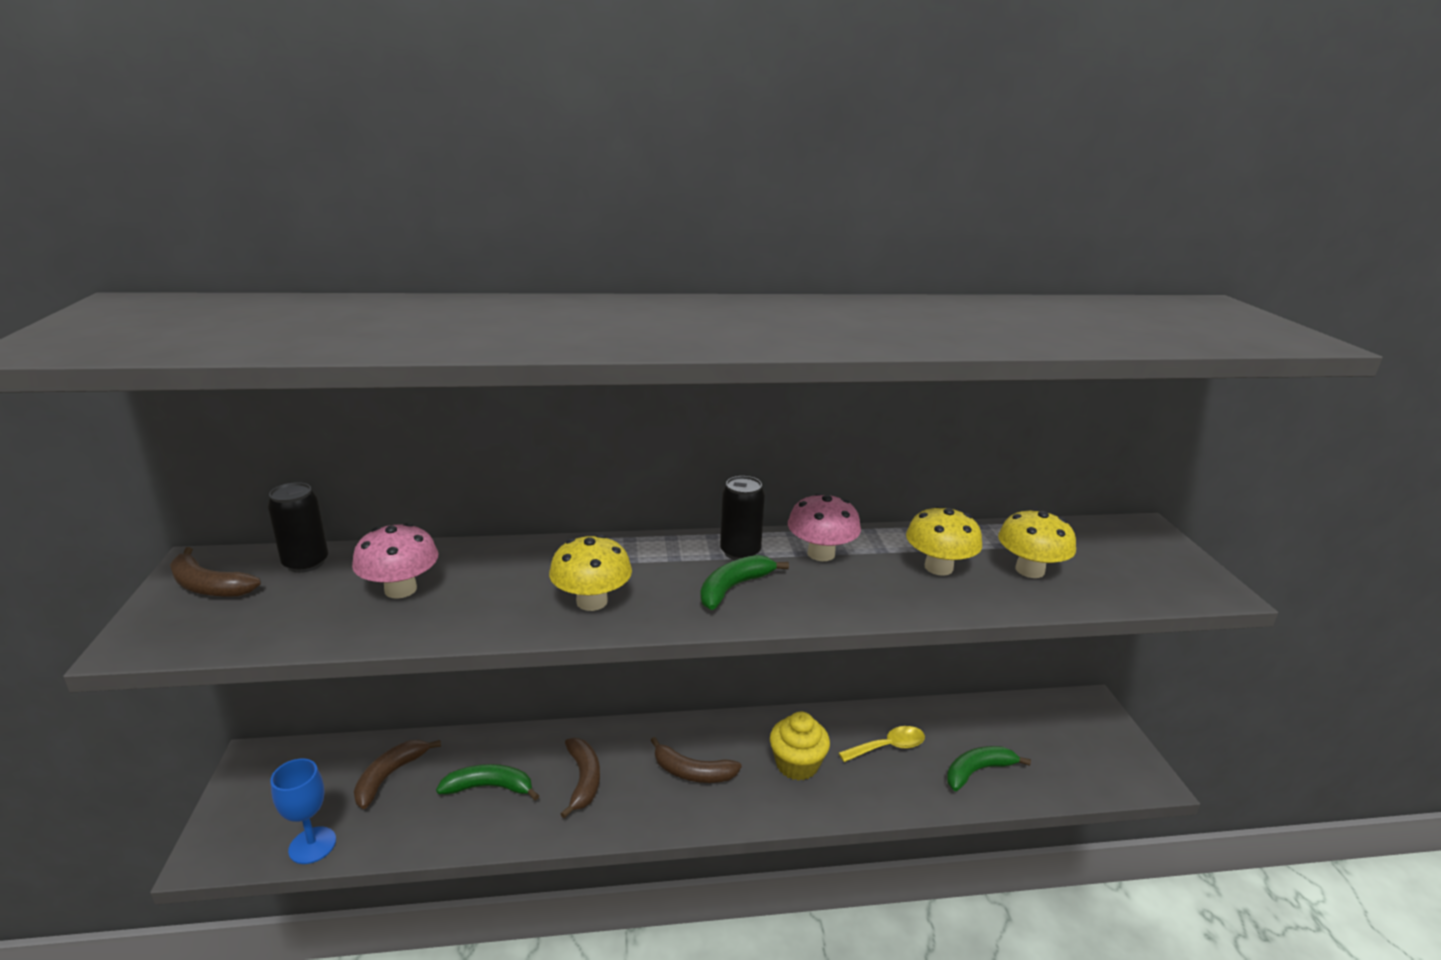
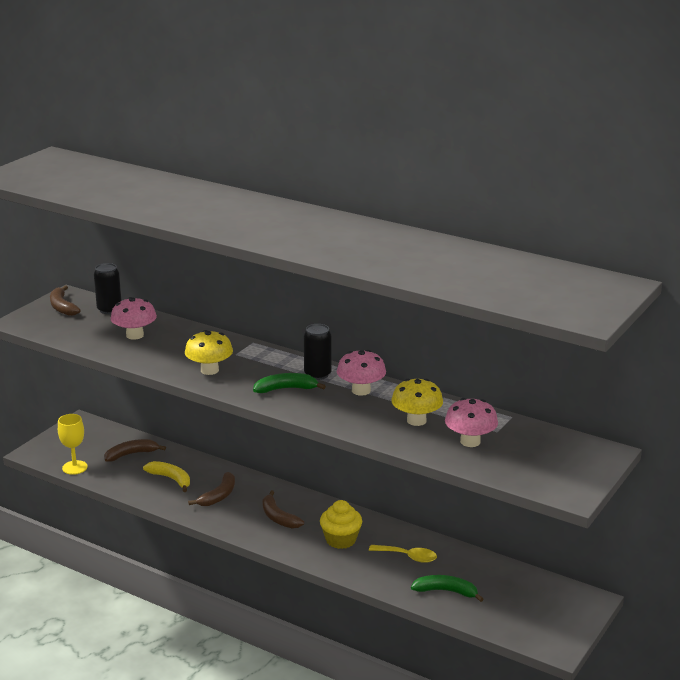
camera: 40 degrees right, 0 degrees up
blue goblet [270,758,336,864] -> yellow goblet [58,414,88,475]
green banana [436,764,539,801] -> yellow banana [143,461,190,492]
yellow mushroom [998,508,1076,578] -> pink mushroom [445,398,498,447]

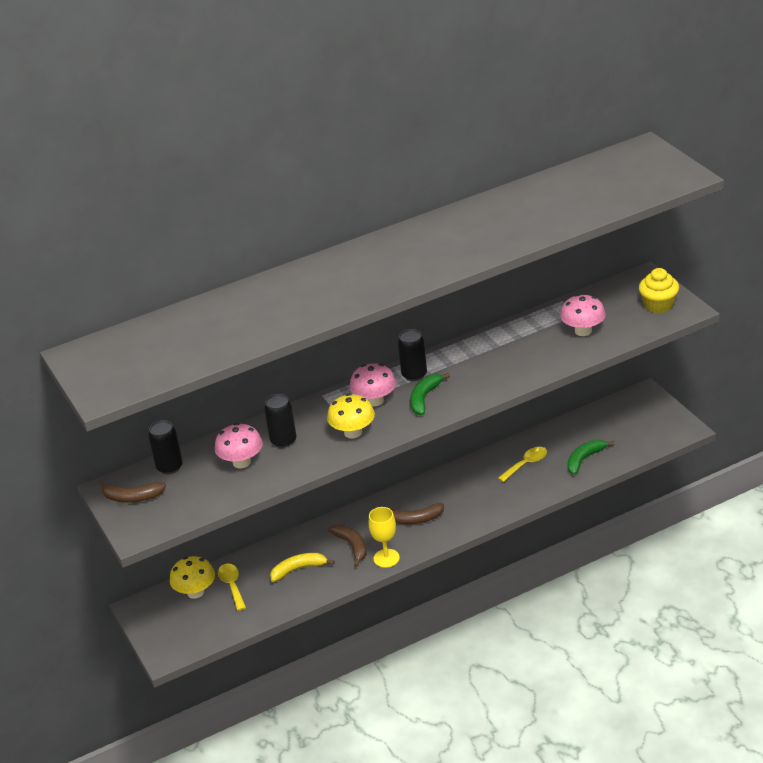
camera: 55 degrees left, 10 degrees up
yellow goblet [58,414,88,475] -> yellow goblet moved to [369,507,400,568]
brown banana [104,439,166,462] -> yellow spoon [218,564,246,611]
yellow cupcake [320,500,362,549] -> yellow cupcake moved to [639,268,679,313]
pink mushroom [337,350,386,396] -> pink mushroom moved to [350,363,396,407]
yellow mushroom [391,379,443,426] -> yellow mushroom moved to [170,556,215,599]
none -> black can [264,394,296,448]

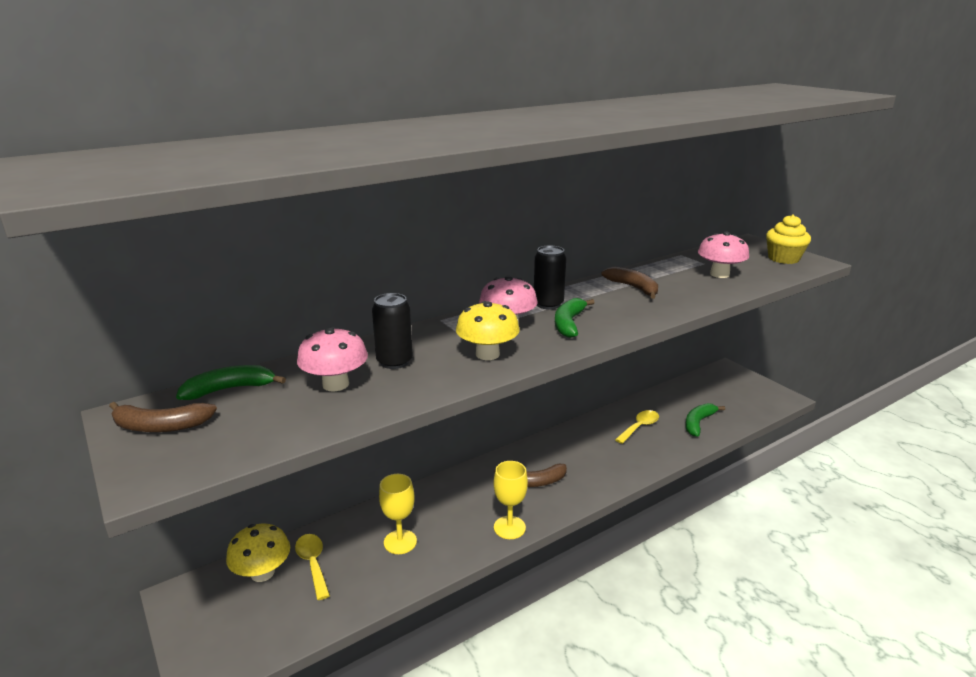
camera: 10 degrees left, 10 degrees down
black can [148,420,183,474] -> green banana [176,365,286,400]
yellow banana [270,553,335,582] -> yellow goblet [379,474,417,554]
brown banana [328,524,367,567] -> brown banana moved to [601,266,658,299]

